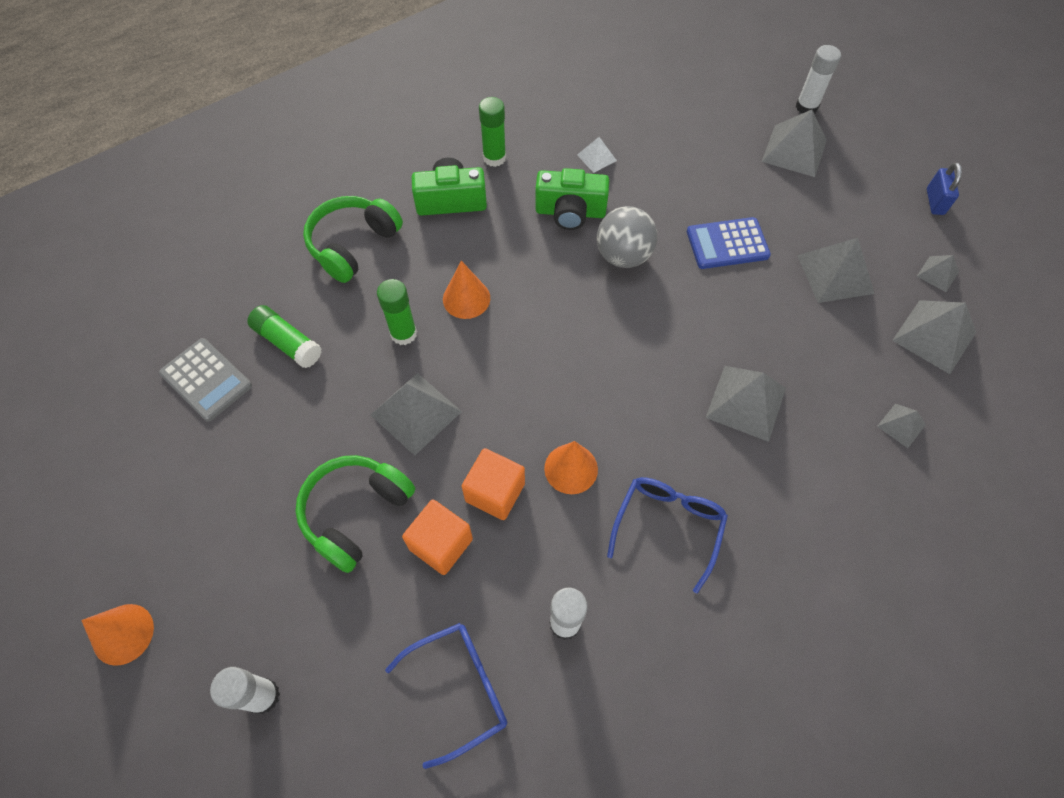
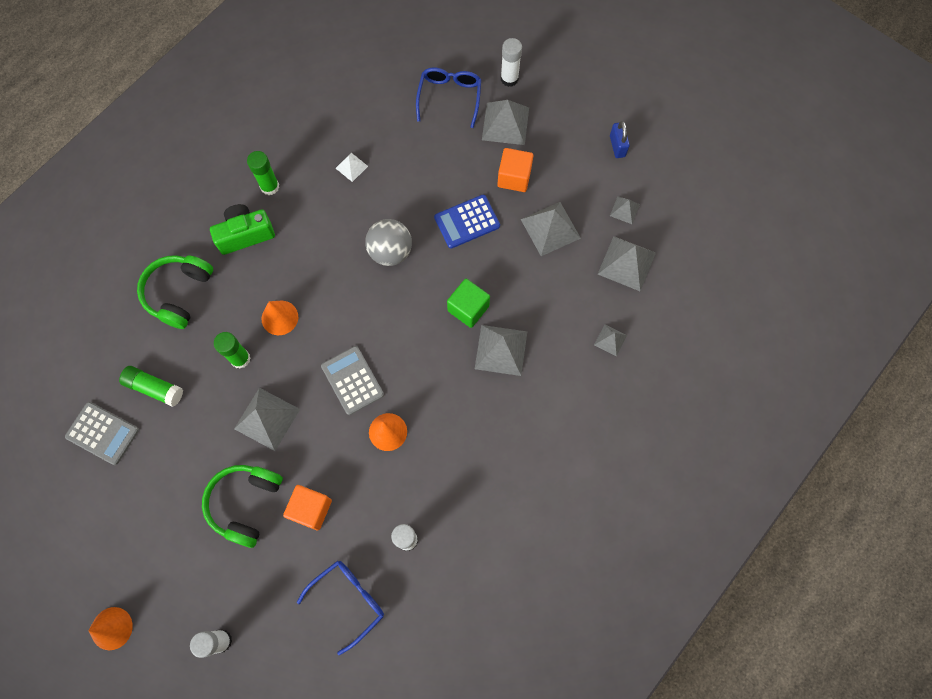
camera: 15 degrees left, 10 degrees up
orange cube [462,448,525,520] -> orange cube moved to [497,148,533,192]
green camera [535,168,609,230] -> none
blue glasses [607,477,728,594] -> blue glasses moved to [416,67,481,128]
none -> grey calculator [321,346,384,415]
none -> green cube [447,279,490,328]

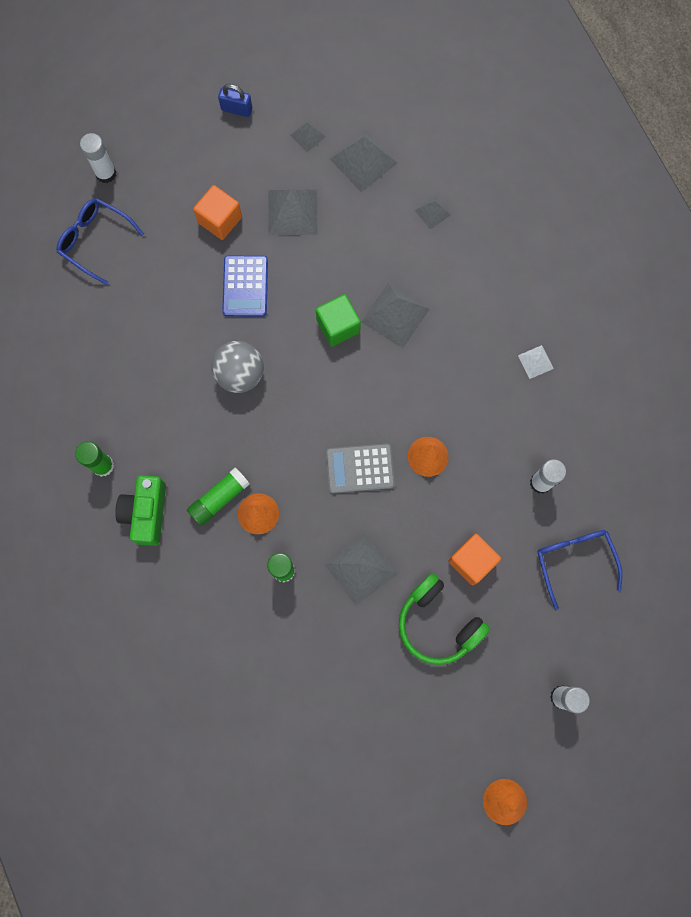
camera: 65 degrees left, 5 degrees up
grey calculator [65,402,139,465] -> none
green glue stick [119,366,183,407] -> green glue stick moved to [187,467,250,526]
green headphones [137,255,213,329] -> none
white pyramid [336,153,368,182] -> white pyramid moved to [518,345,554,379]
grey pyramid [482,100,529,145] -> none

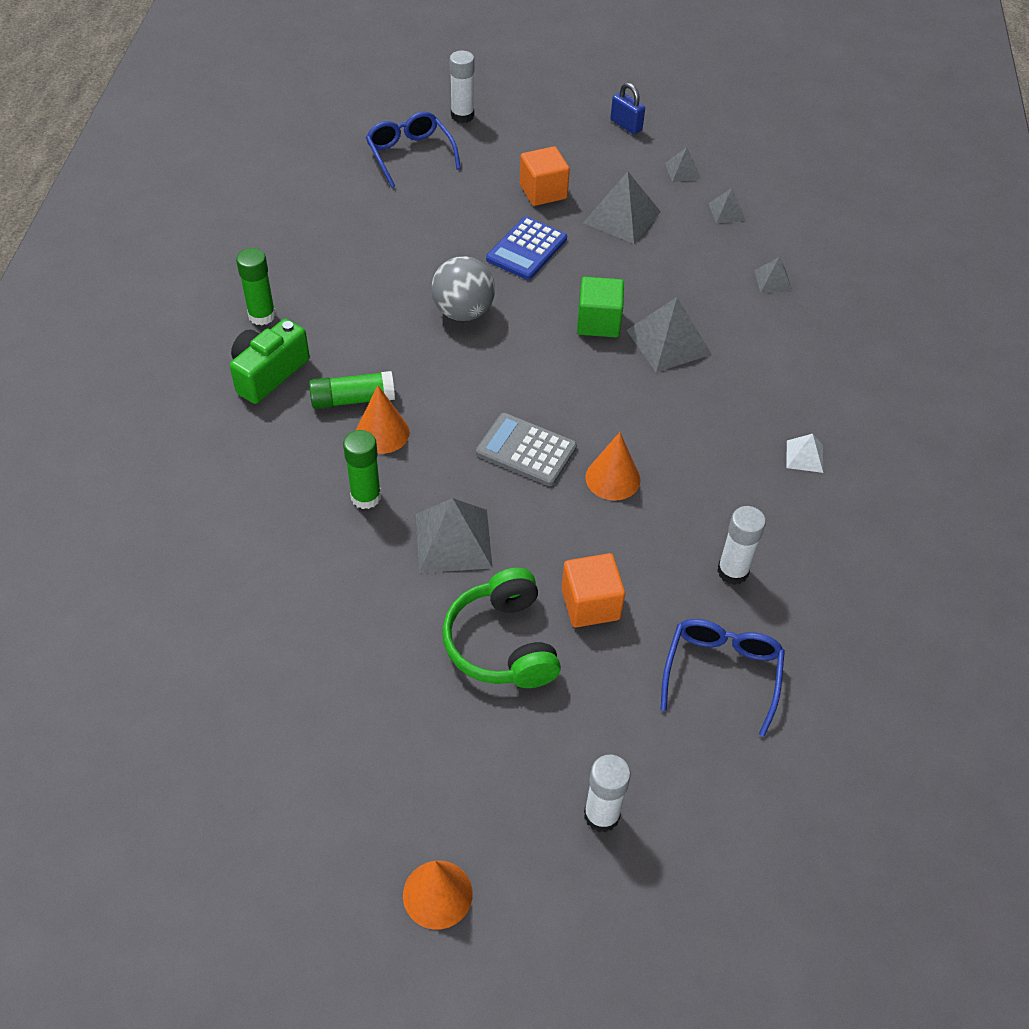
camera: 30 degrees right, 25 degrees down
grey pyramid [330,130,397,192] -> grey pyramid [708,188,746,223], size x0.53

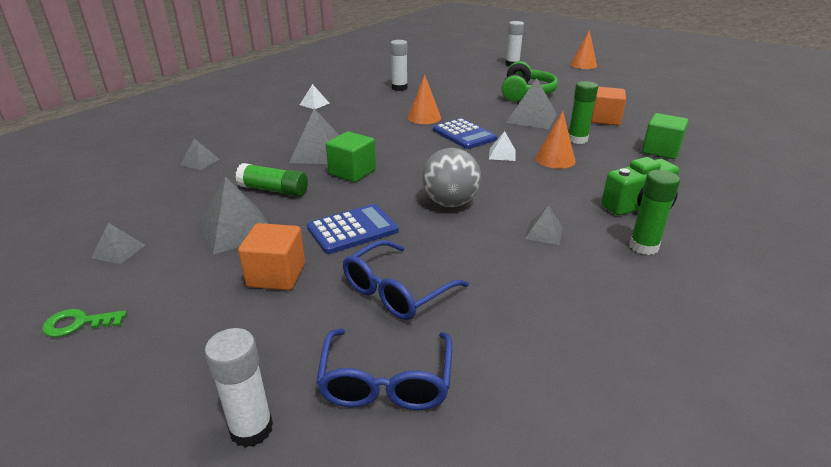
camera: 150 degrees left, 20 degrees down
green glue stick [309,371,395,409] -> green glue stick moved to [235,163,308,197]
grey calculator [476,413,577,486] -> blue calculator [433,118,497,149]
orange cube [561,553,625,628] -> orange cube moved to [591,87,626,125]
blue padlock [610,83,645,134] -> green key [42,309,127,337]
blue glasses [660,619,785,737] -> blue glasses moved to [343,240,469,320]
grey pyramid [708,188,746,223] -> grey pyramid moved to [525,205,563,245]
none -> white pyramid [489,131,516,161]
none -> green cube [642,113,688,159]

